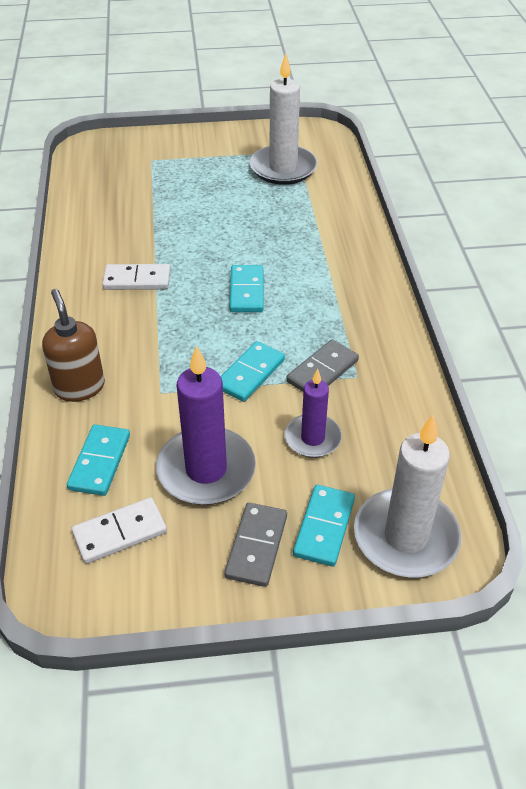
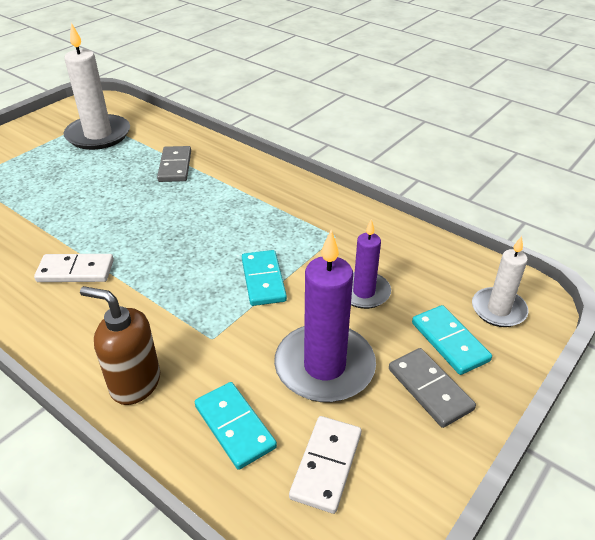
camera: 45 degrees left, 5 degrees down
white domino [102,264,171,290] -> white domino turned 45 degrees clockwise [34,254,114,282]
turquoise domino [230,265,264,312] -> none
grey domino [286,340,359,392] -> grey domino moved to [157,146,191,182]
white candle [354,415,462,578] -> white candle [472,236,529,327], size x0.60

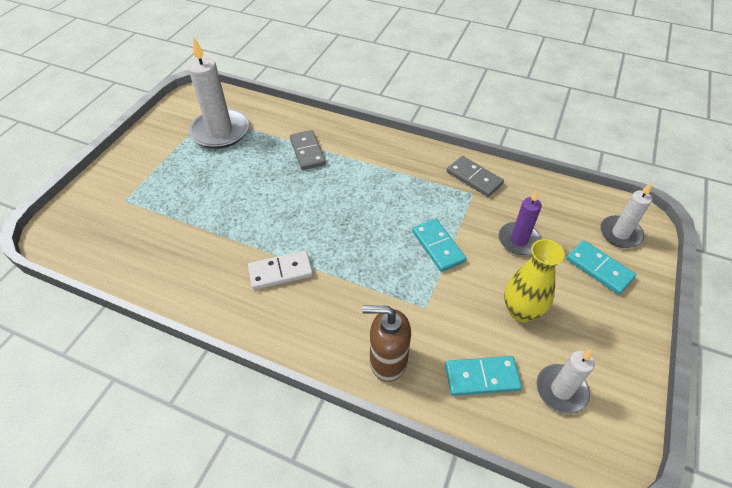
camera: 15 degrees left, 10 degrees up
turquoise domino [195,382,277,470] -> turquoise domino turned 45 degrees counterclockwise [445,356,522,396]
purple candle [274,230,376,402] -> yellow vase [504,239,565,322]
white domino [289,416,361,514] -> white candle [536,349,595,414]
grey domino [389,348,476,428] -> grey domino moved to [447,156,504,197]

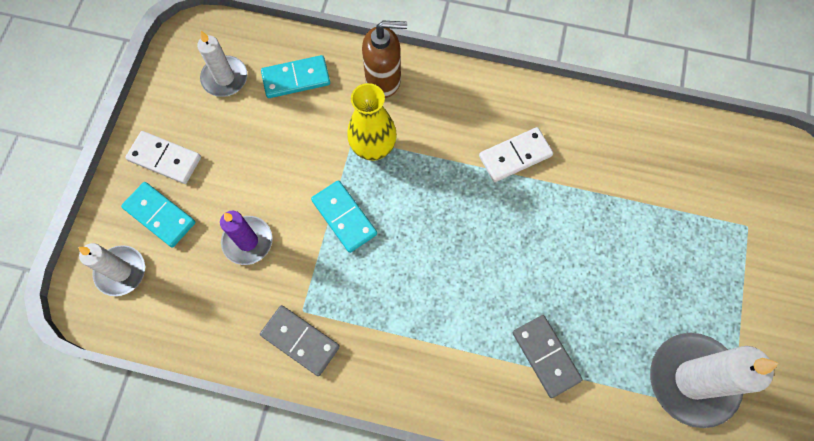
camera: 170 degrees right, 20 degrees up
yellow vase [504,239,565,322] -> yellow vase moved to [347,83,397,161]
none -> white domino [125,131,201,184]

